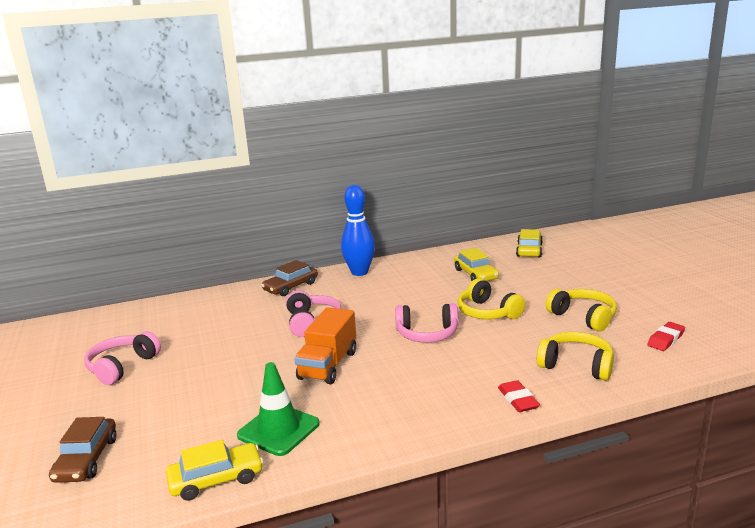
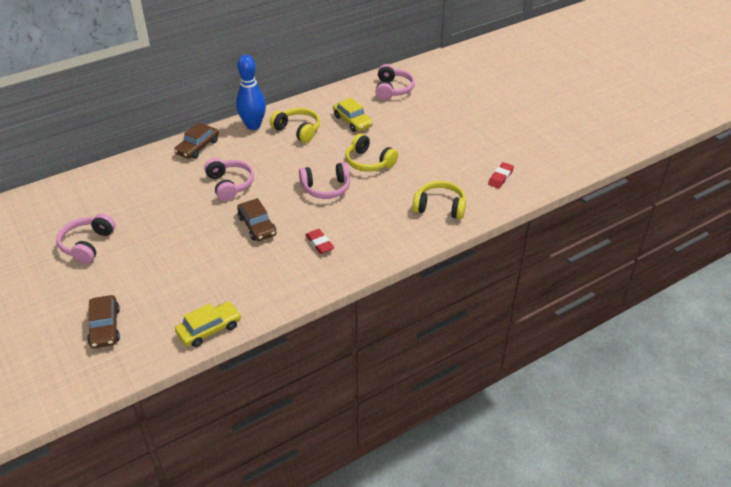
camera: 15 degrees left, 20 degrees up
green traffic cone [237,362,320,456] -> none
orange truck [294,307,356,384] -> brown car [237,198,276,241]
red eraser [498,380,540,412] -> red eraser moved to [306,229,334,254]
yellow car [516,229,543,257] -> pink headphones [375,64,415,100]
yellow headphones [546,289,617,332] -> yellow headphones moved to [270,108,320,143]

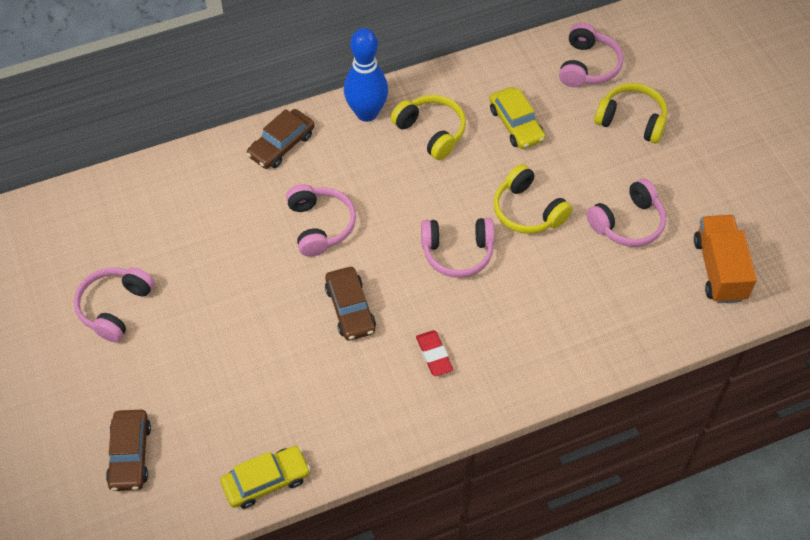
camera: 10 degrees right, 15 degrees up
yellow headphones [413,181,466,219] -> yellow headphones moved to [594,83,667,144]
red eraser [488,162,514,188] -> orange truck [694,215,757,303]
none -> pink headphones [586,178,666,247]

